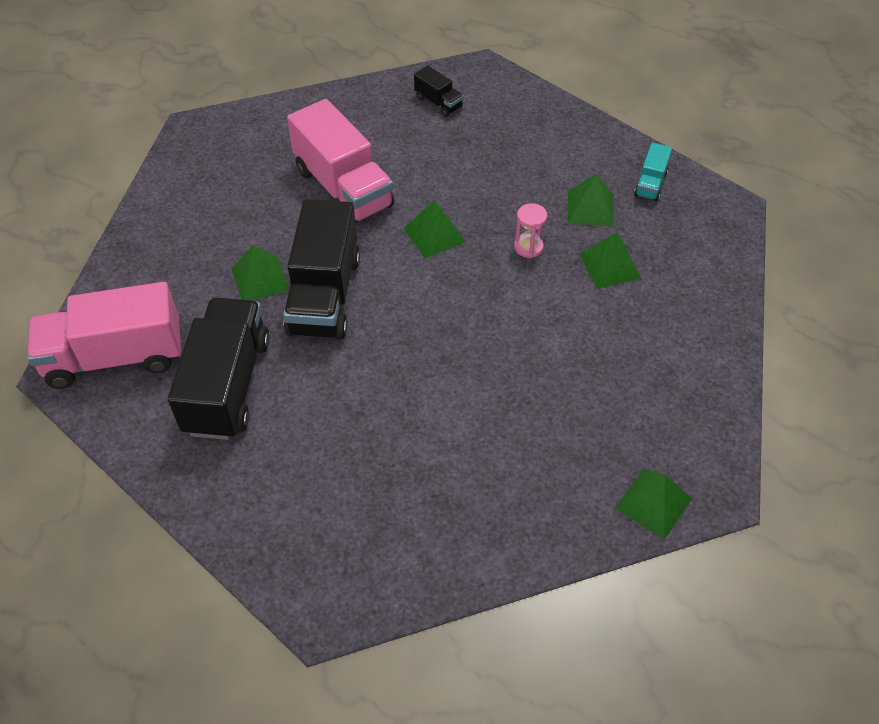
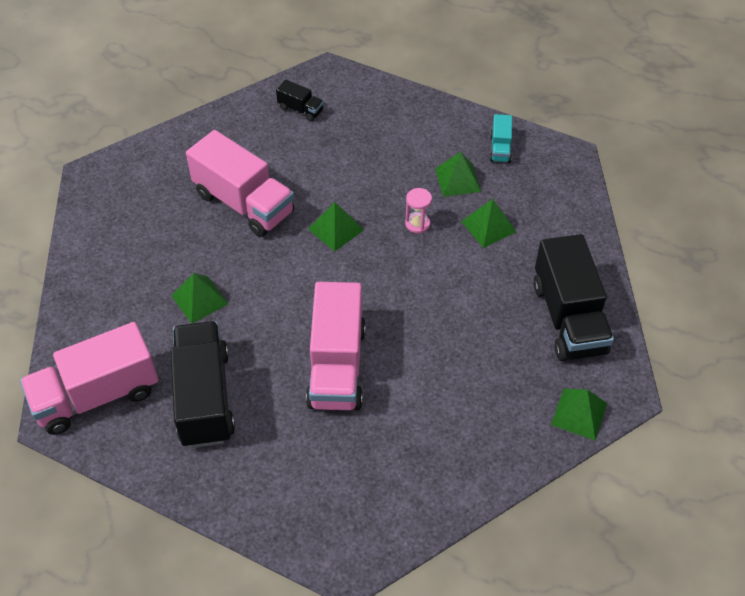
camera: 15 degrees left, 0 degrees up
black truck [283,199,360,340] -> black truck moved to [533,234,614,361]
none -> pink truck [306,282,366,410]

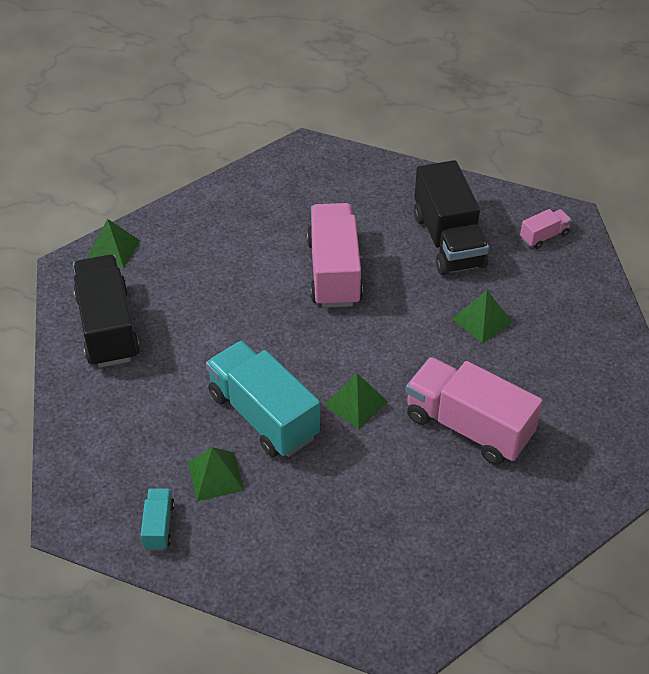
camera: 175 degrees right, 5 degrees down
pink truck [20,322,158,435] -> pink truck [520,209,572,249], size x0.46
black truck [276,79,324,122] -> none
pink hourglass [405,188,432,233] -> turquoise truck [206,341,320,457]
green pyramid [461,199,516,248] -> none

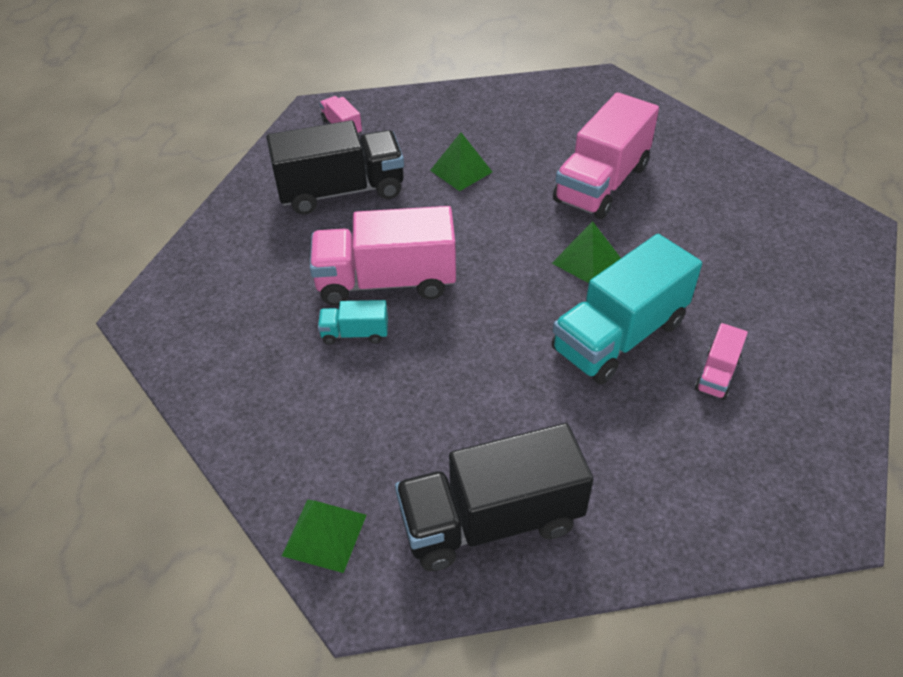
camera: 90 degrees left, 0 degrees up
turquoise truck [141,488,175,550] -> turquoise truck moved to [318,300,388,345]
green pyramid [188,447,244,501] -> pink truck [695,323,748,400]

